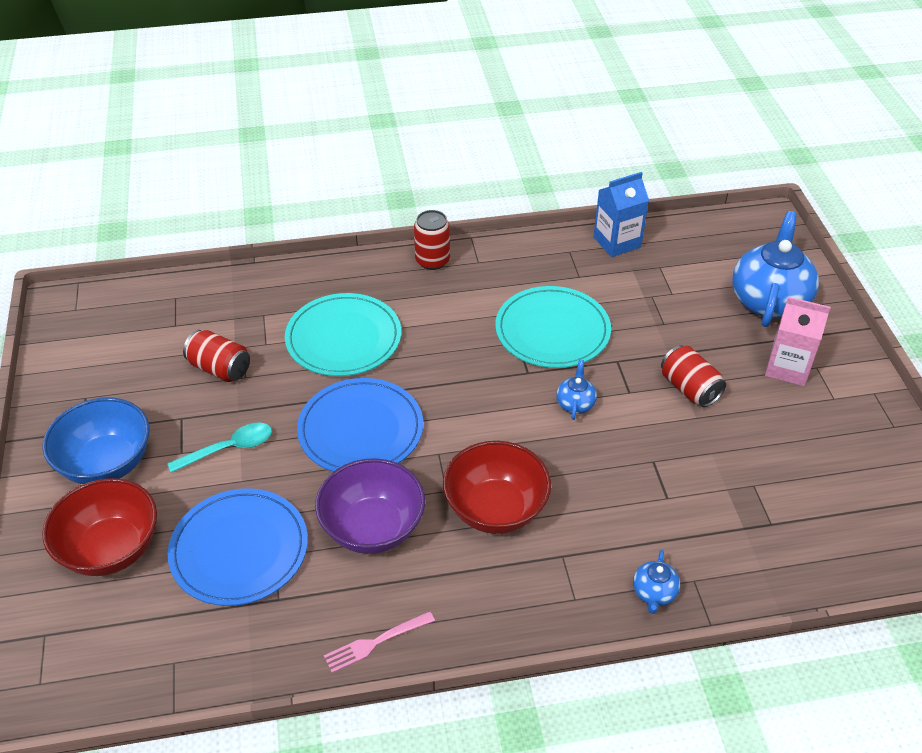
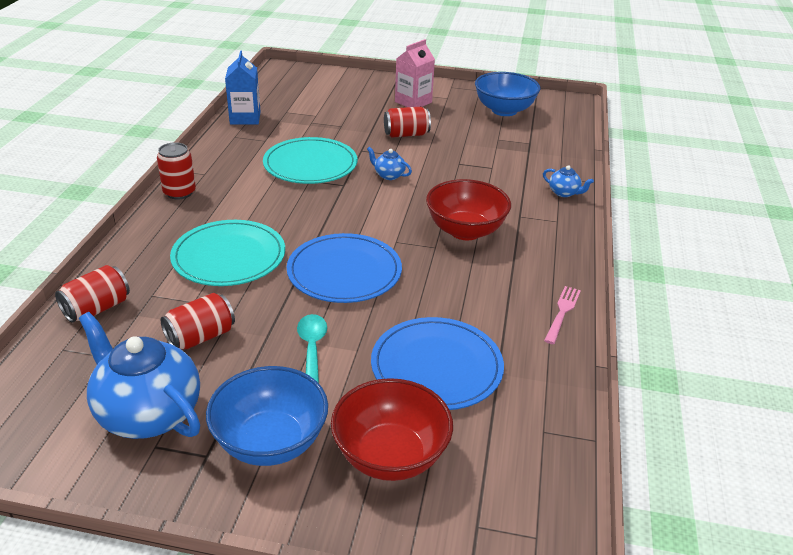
camera: 70 degrees left, 10 degrees down
purple bowl [315,458,425,554] -> none
pink fork [324,611,435,673] -> pink fork turned 150 degrees counterclockwise [544,286,581,344]
blue teapot [732,211,819,327] -> blue teapot moved to [79,312,200,439]
none -> red can [55,265,130,323]
none -> blue bowl [475,72,540,116]

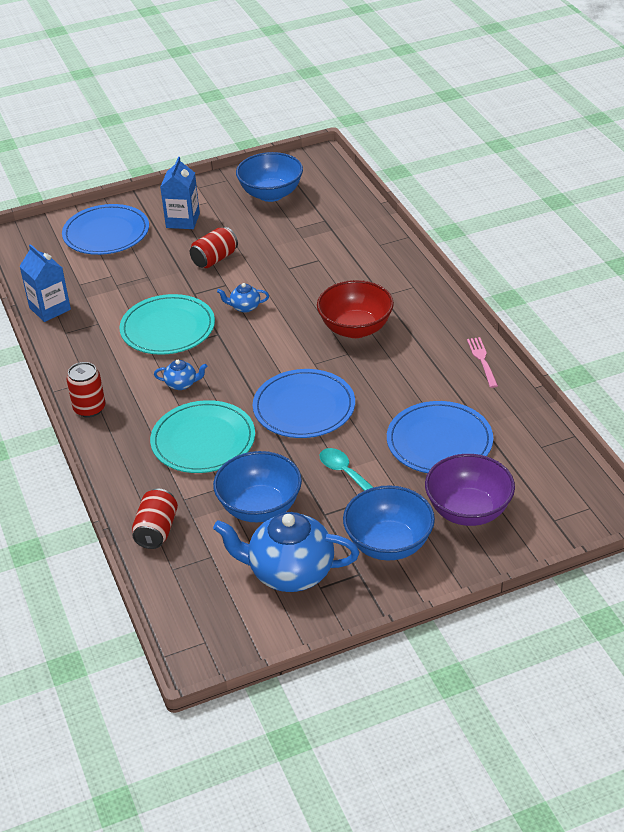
camera: 30 degrees left, 5 degrees up
red can [161,293,235,349] -> blue bowl [213,451,302,522]
red bowl [331,378,453,481] -> purple bowl [425,454,515,526]
pink carton [395,39,435,107] -> blue carton [160,157,200,229]
blue teapot [543,165,594,197] -> blue teapot moved to [154,360,207,390]
none -> blue plate [62,204,149,255]

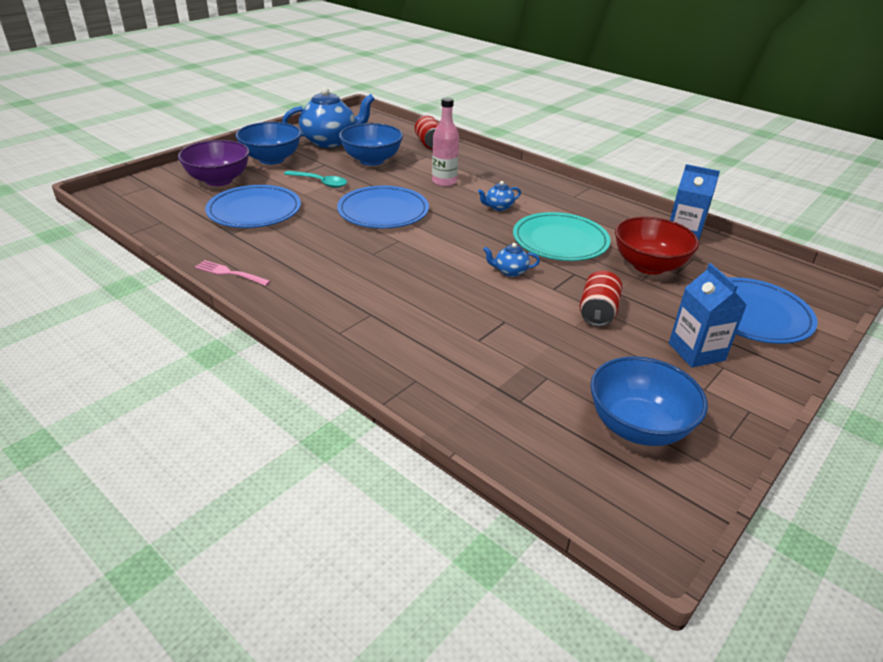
camera: 150 degrees right, 5 degrees down
red can [66,362,105,418] -> none
turquoise plate [150,400,255,473] -> pink bottle [432,97,459,186]
blue teapot [217,283,269,313] -> blue teapot turned 150 degrees counterclockwise [483,243,540,277]
red bowl [317,280,394,338] -> red bowl moved to [615,217,699,275]
pink fork [467,337,498,388] -> pink fork turned 150 degrees clockwise [195,260,271,286]

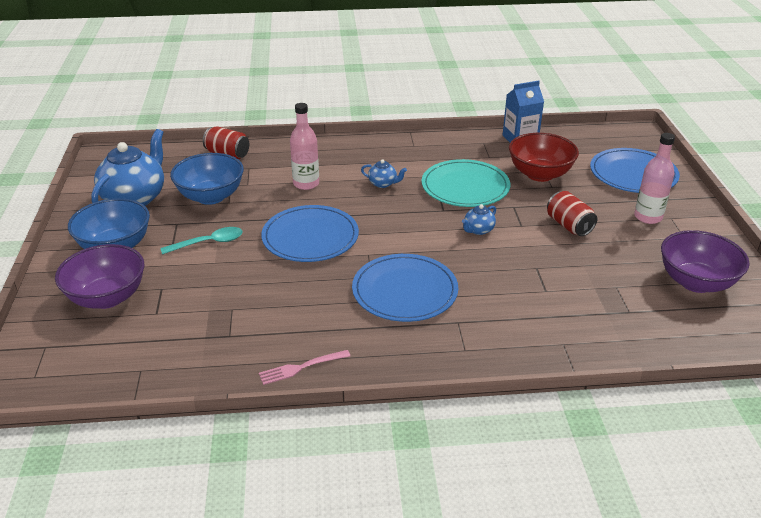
camera: 45 degrees left, 0 degrees up
blue plate [205,185,301,228] -> blue plate moved to [352,254,458,322]
blue teapot [478,181,521,211] -> blue teapot turned 90 degrees counterclockwise [361,159,407,188]
blue bowl [590,356,708,446] -> purple bowl [661,230,750,293]
blue carton [669,263,747,367] -> pink bottle [634,133,675,224]

